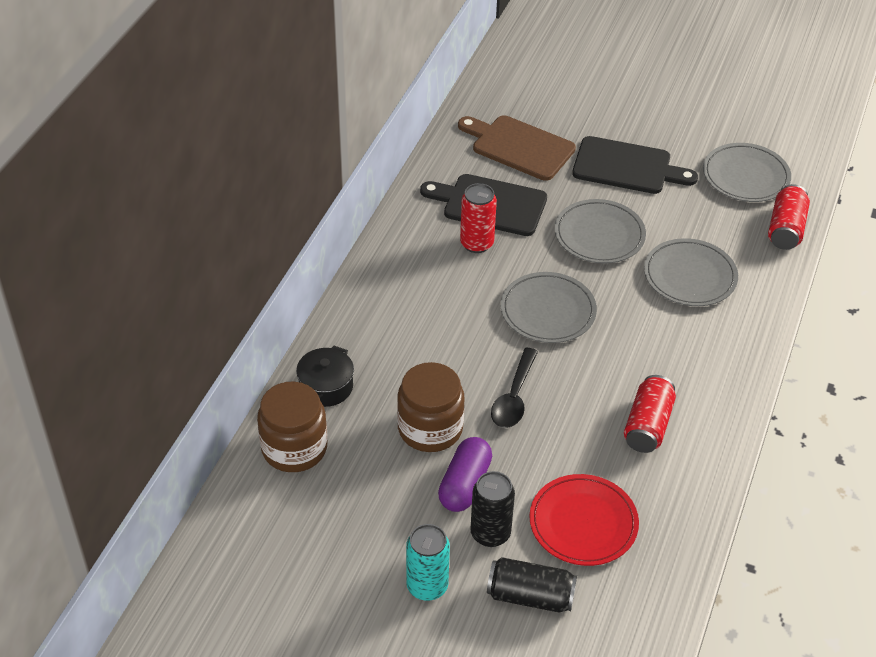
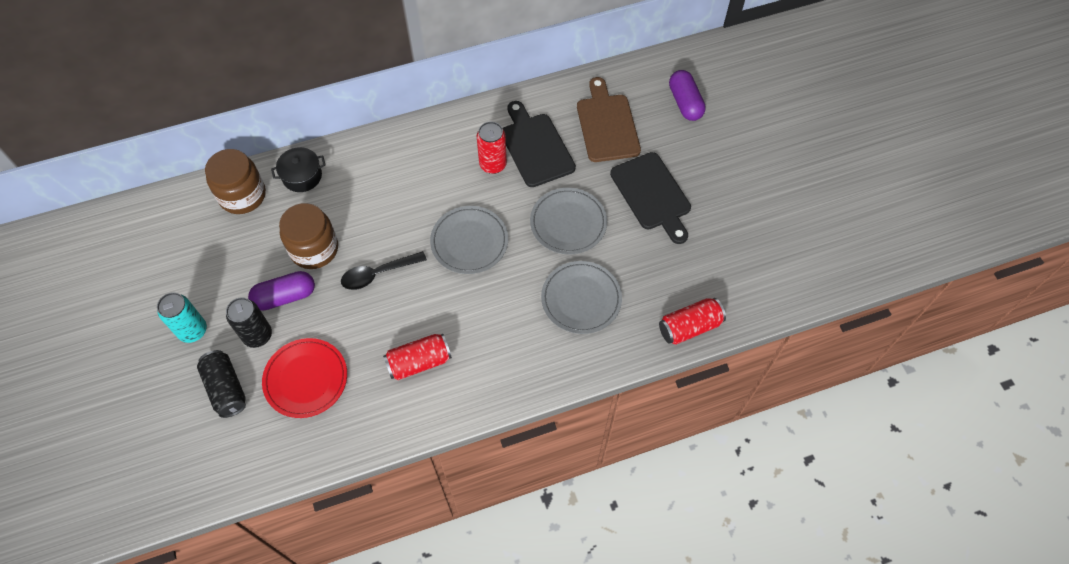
camera: 50 degrees right, 15 degrees up
grey plate [703,143,791,202] -> none
none -> purple capsule [669,70,706,121]

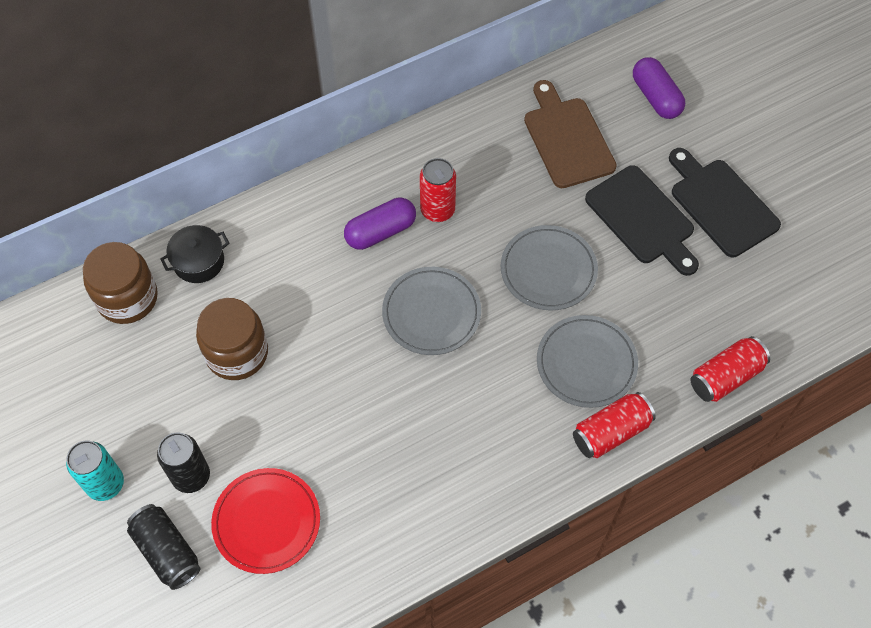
camera: 10 degrees left, 0 degrees up
purple capsule [248,271,315,311] -> purple capsule moved to [344,198,416,250]
black spoon [341,251,427,290] -> none
red can [383,334,452,380] -> red can moved to [573,392,656,458]
black cutting board [502,101,576,187] -> black cutting board moved to [669,148,781,257]

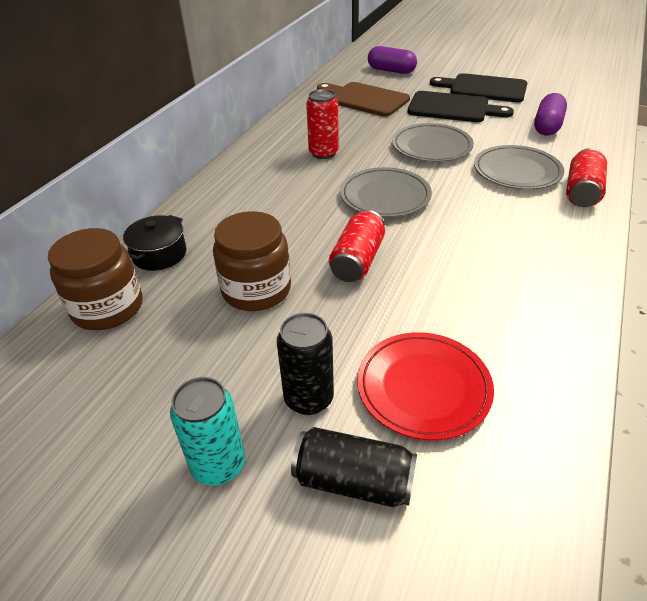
camera: 35 degrees left, 20 degrees down
purple capsule [344,198,416,250] -> purple capsule moved to [534,93,567,135]
red can [691,336,770,402] -> red can moved to [329,210,385,282]

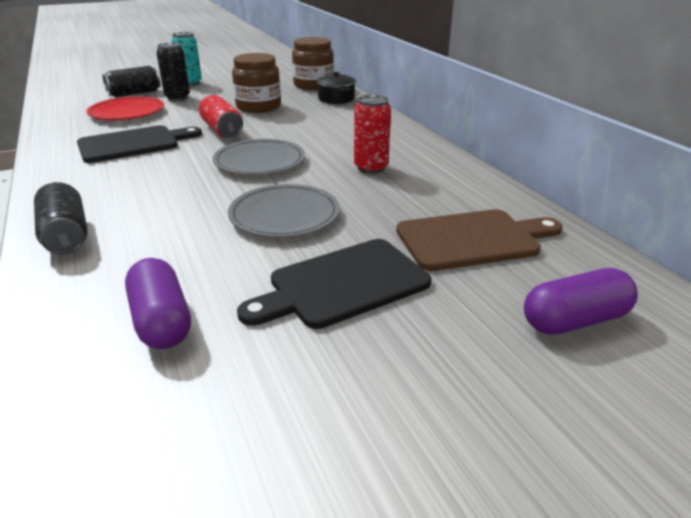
camera: 130 degrees right, 10 degrees down
black cutting board [430,73,527,102] -> black cutting board moved to [77,125,202,163]
grey plate [474,145,564,190] -> none
red can [566,148,607,207] -> black can [34,182,88,255]

